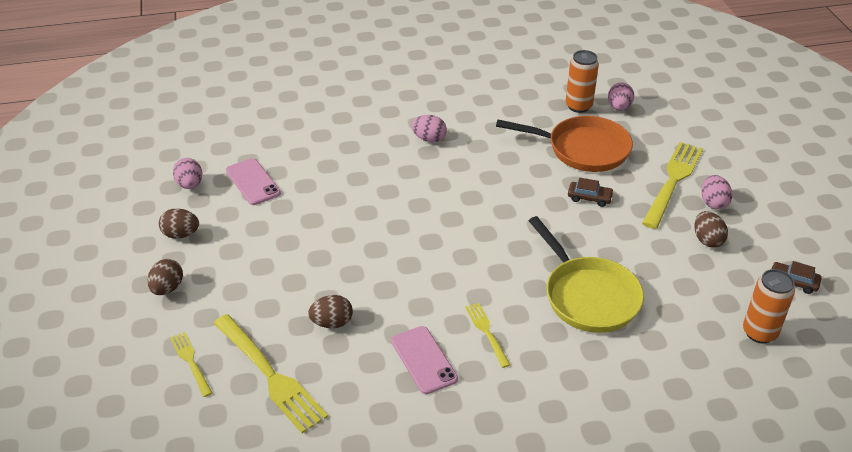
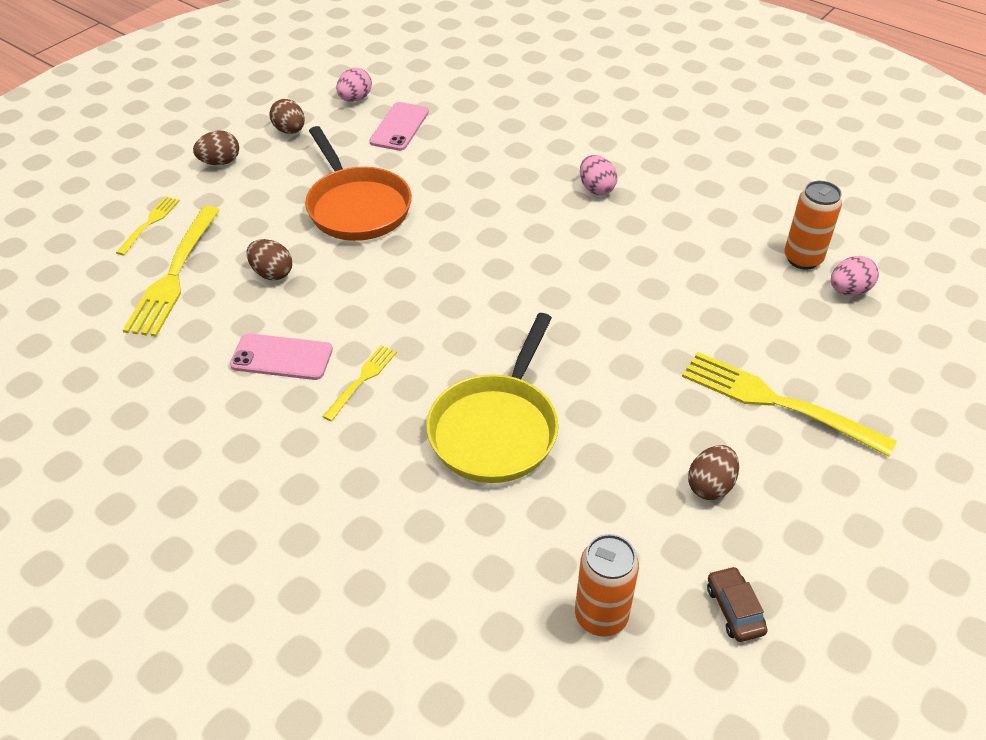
camera: 50 degrees right, 5 degrees up
pink phone [391,326,458,394] -> pink phone turned 75 degrees clockwise [230,333,333,380]
orange pan [496,116,633,172] -> orange pan moved to [305,126,412,241]
brown car [568,178,614,207] -> none
yellow fork [642,142,703,229] -> yellow fork turned 135 degrees counterclockwise [682,352,897,457]
pink egg [701,175,732,210] -> none

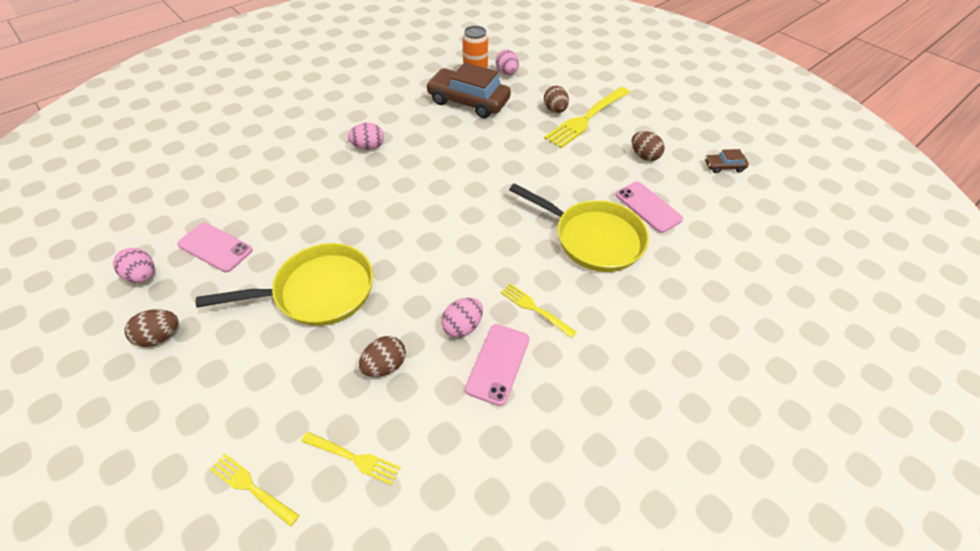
camera: 80 degrees left, 5 degrees up
yellow fork [123,206,220,337] -> yellow fork [301,432,401,485], size x0.52
brown egg [193,130,239,165] -> brown egg moved to [544,86,569,113]
orange pan [305,126,412,241] -> yellow pan [196,243,373,326]
orange can [575,534,639,637] -> none
none -> brown car [426,62,511,118]
none -> pink egg [441,298,483,338]
none -> pink phone [616,182,683,233]

